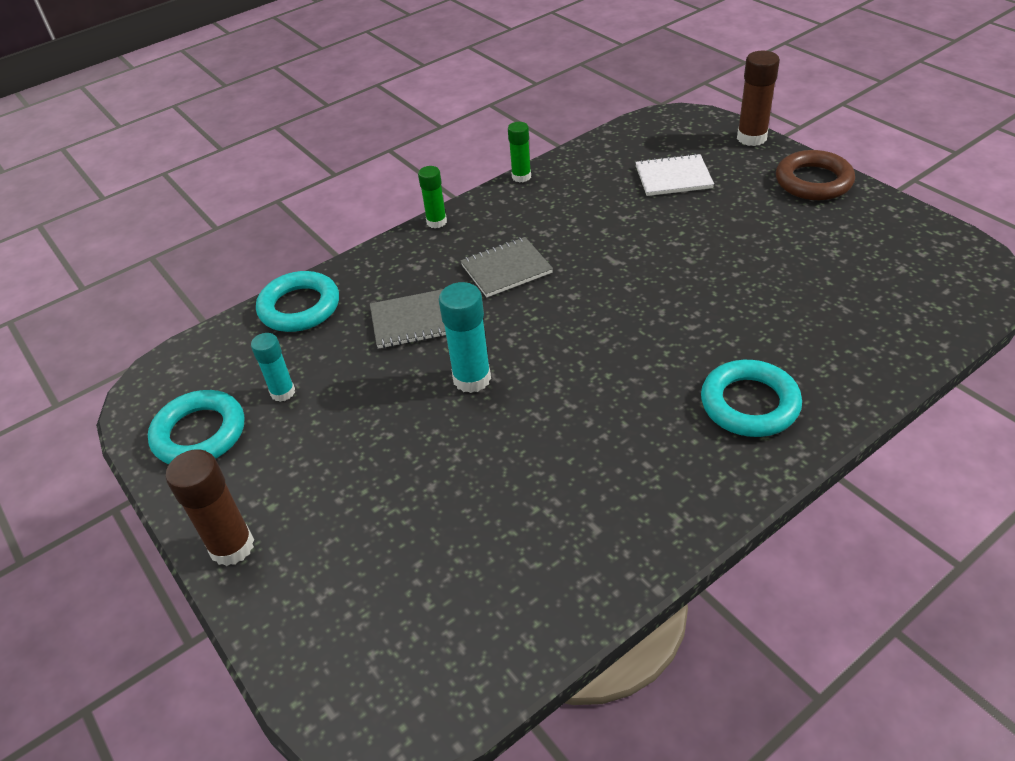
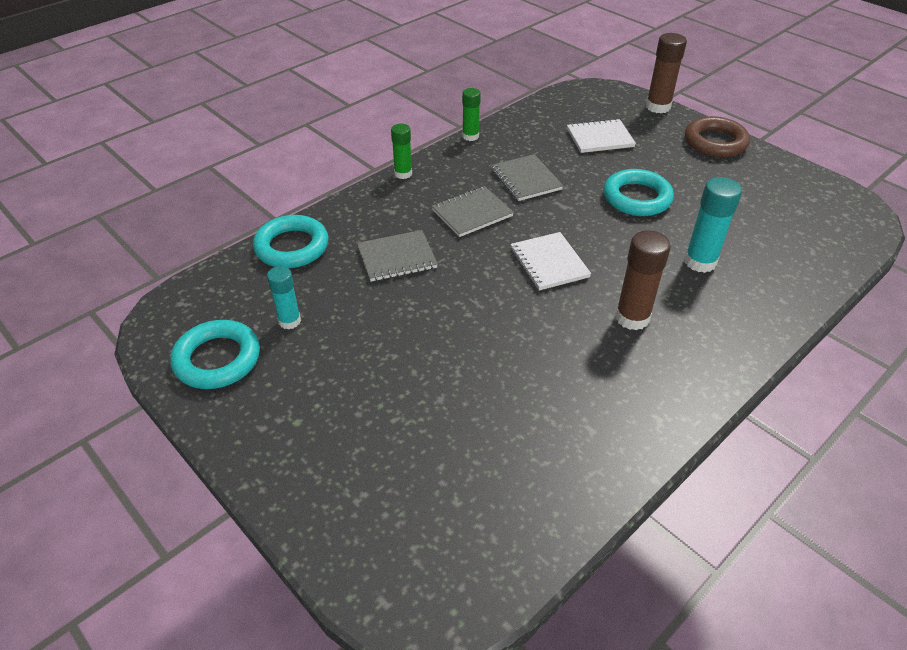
camera: 10 degrees left, 0 degrees up
brown glue stick [166,449,254,566] -> brown glue stick moved to [616,230,671,330]
turquoise glue stick [439,282,491,393] -> turquoise glue stick moved to [684,177,742,273]
turquoise ring [701,360,802,437] -> turquoise ring moved to [603,169,674,216]
none -> grey notebook [491,154,563,201]
none -> white notebook [510,232,591,291]

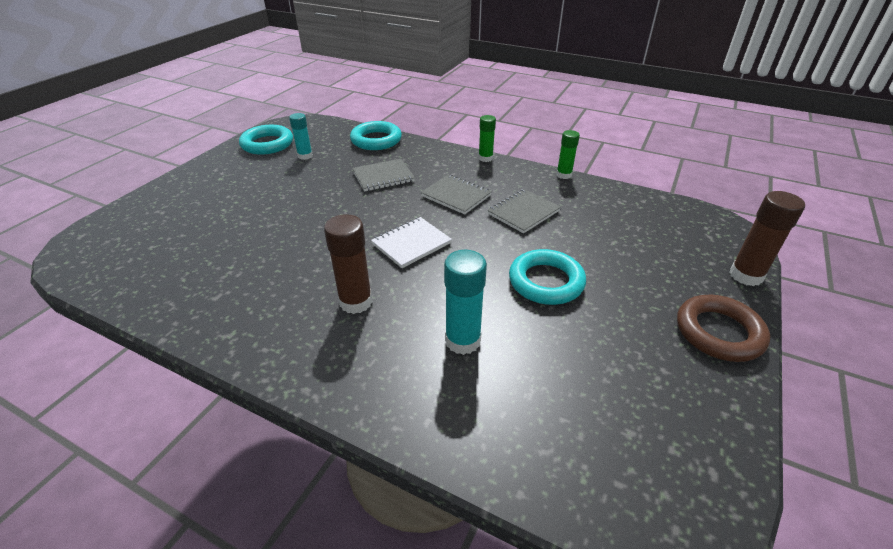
camera: 70 degrees right, 5 degrees down
grey notebook [357,230,438,282] -> grey notebook turned 75 degrees counterclockwise [352,159,415,192]
white notebook [567,118,636,153] -> none

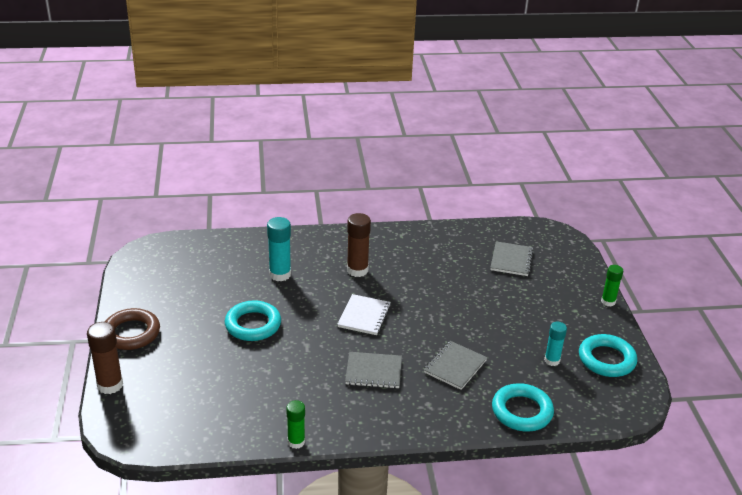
camera: 145 degrees right, 5 degrees down
green glue stick [478,115,496,162] -> green glue stick moved to [601,265,623,307]
grey notebook [487,189,561,233] -> grey notebook moved to [490,241,534,276]

